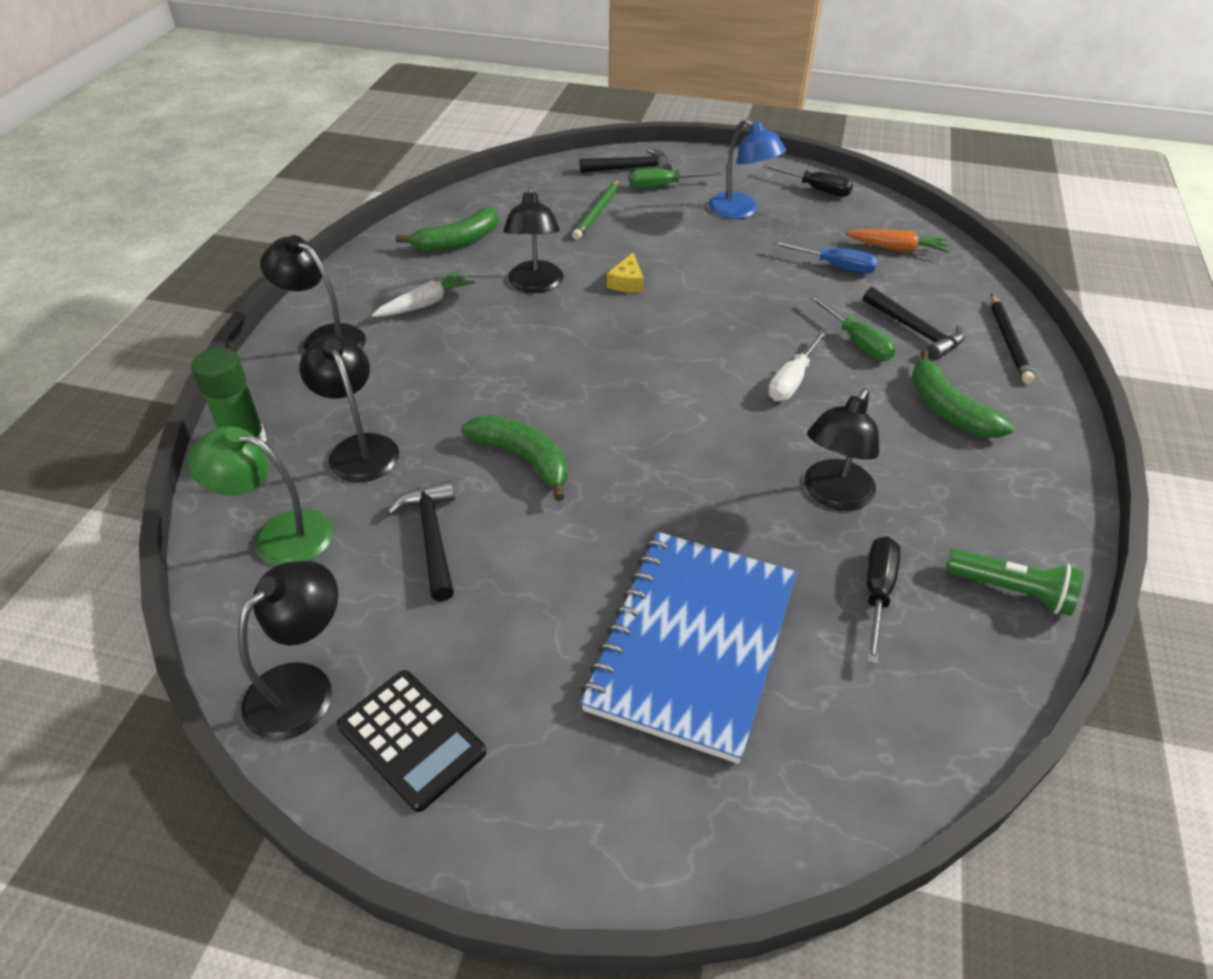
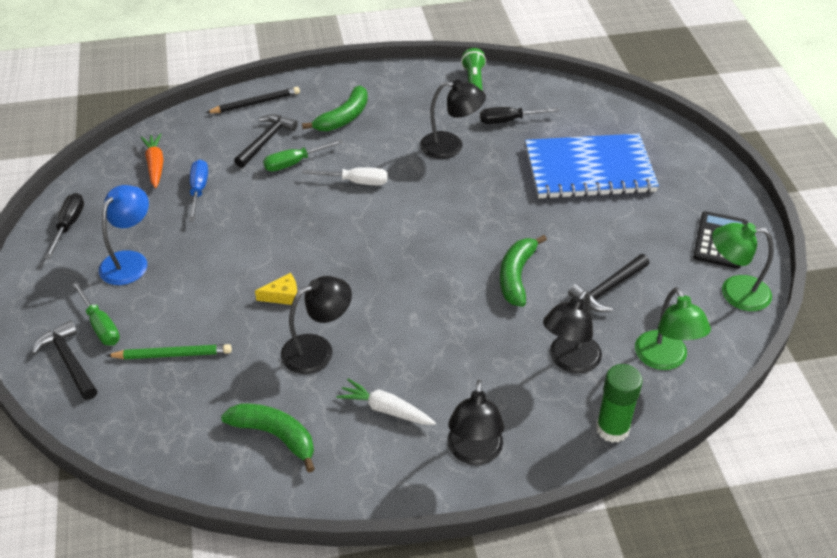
camera: 115 degrees left, 0 degrees up
black lamp [238,561,338,740] -> green lamp [712,223,774,311]
green screwdriver [809,295,896,361] -> green screwdriver turned 150 degrees counterclockwise [263,139,343,171]

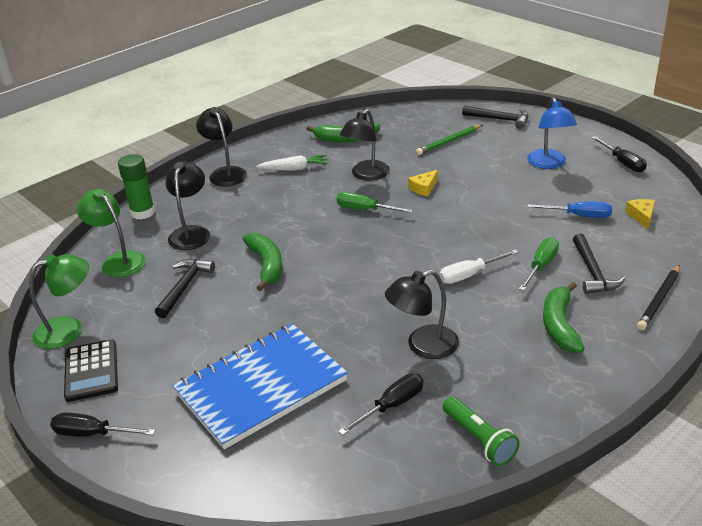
camera: 150 degrees right, 10 degrees down
green screwdriver [71,281,120,346] -> green screwdriver moved to [337,192,413,213]
orange carrot [140,133,163,188] -> yellow cheese [625,199,655,229]
blue screwdriver [189,160,208,221] -> blue screwdriver turned 45 degrees counterclockwise [528,201,612,218]
none -> black screwdriver [50,412,156,437]

